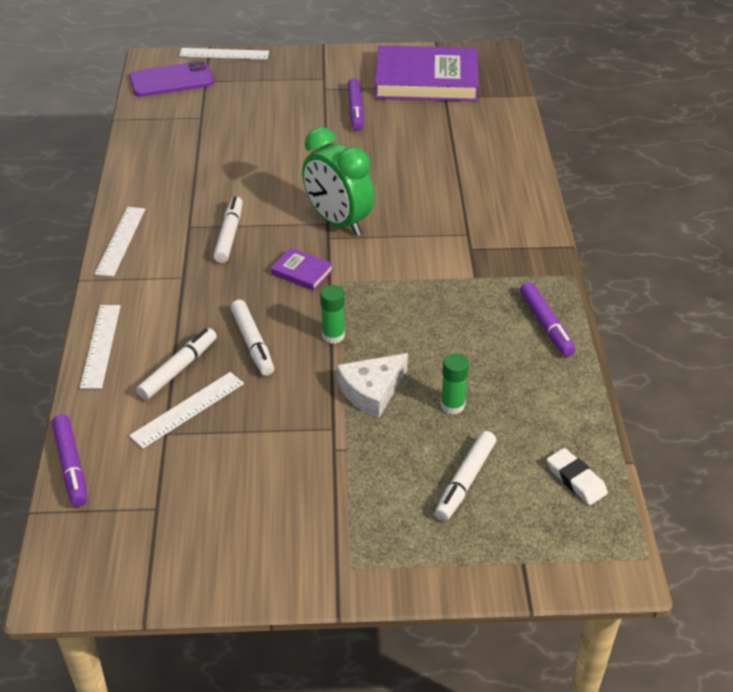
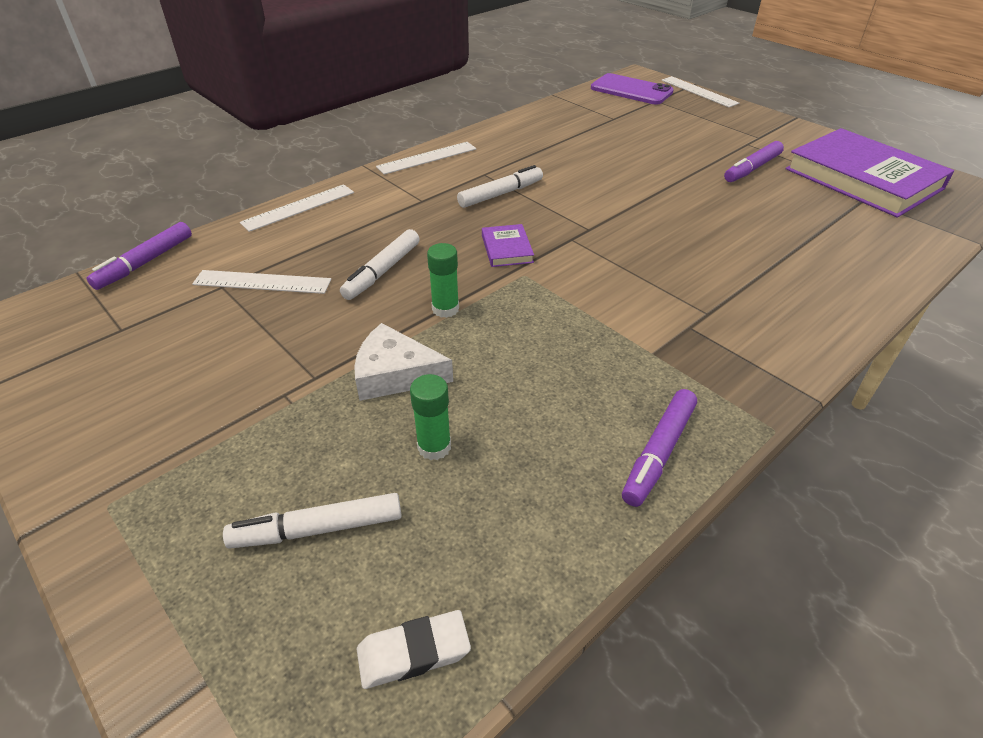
camera: 50 degrees right, 0 degrees up
white marker [136,328,217,400] -> none
green clock [302,127,374,236] -> none
white eraser [547,448,608,505] -> white eraser turned 60 degrees clockwise [357,610,471,689]

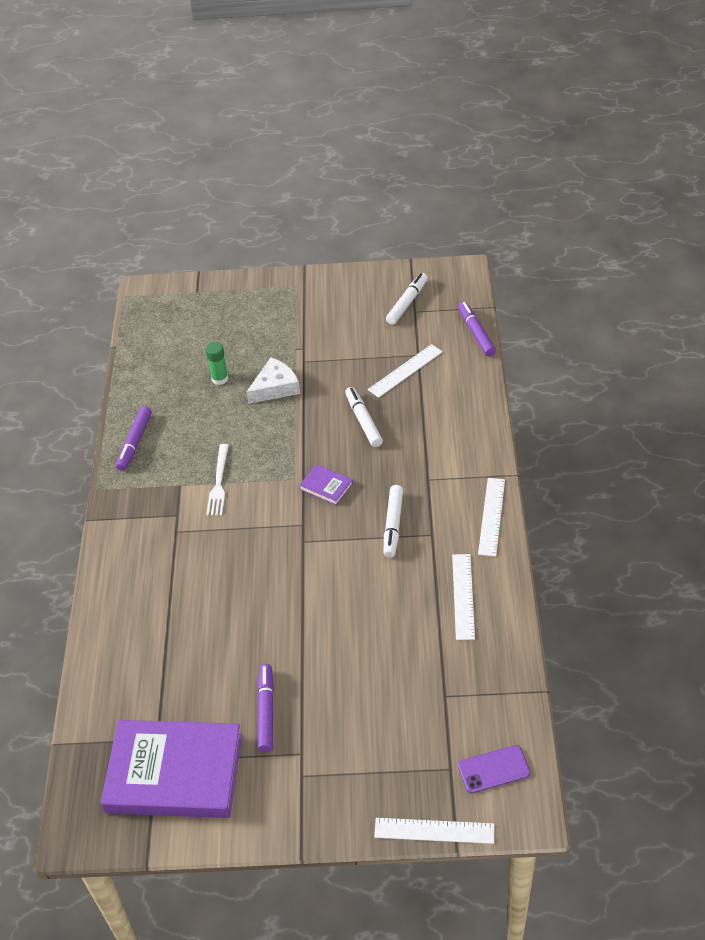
camera: 135 degrees right, 5 degrees up
white marker [223,493,402,549] -> white marker moved to [386,273,428,325]
white ruler [240,184,354,232] -> white ruler moved to [452,554,475,640]
white eraser [357,610,471,689] -> none
green glue stick [427,243,459,318] -> none
purple phone [591,73,674,105] -> purple phone [458,745,530,793], size x0.66
purple marker [622,389,697,507] -> purple marker turned 150 degrees counterclockwise [116,406,152,471]
none -> white fork [206,444,229,516]

